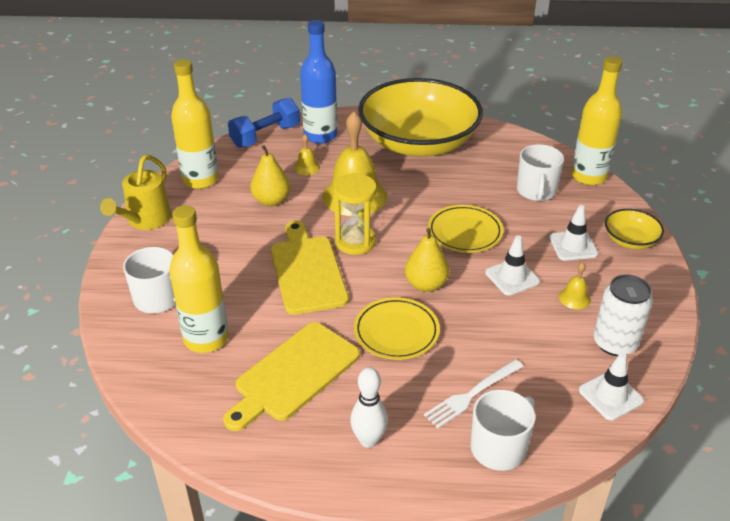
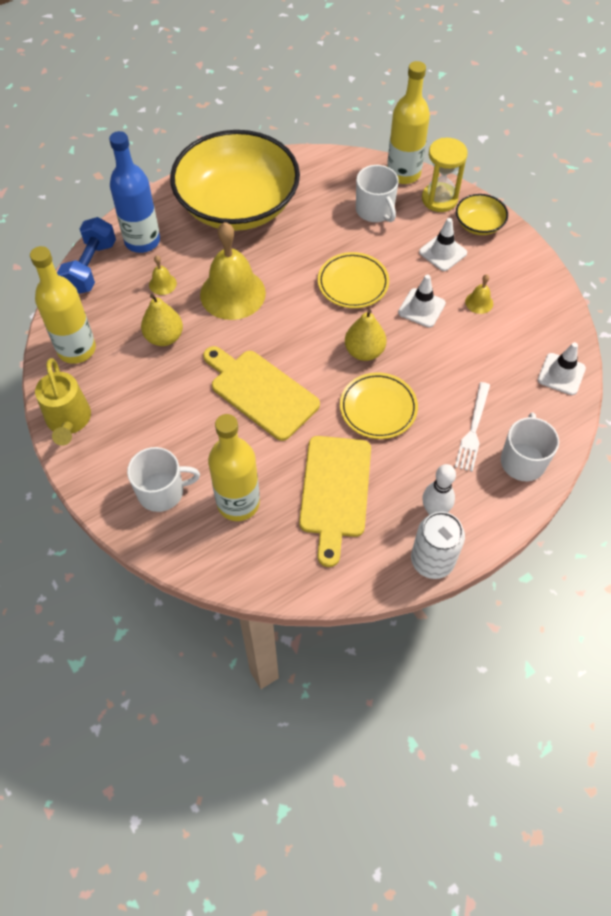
camera: 35 degrees left, 20 degrees up
yellow hourglass [333,173,377,255] -> yellow hourglass moved to [422,138,468,212]
white can [594,275,653,356] -> white can moved to [411,512,465,579]

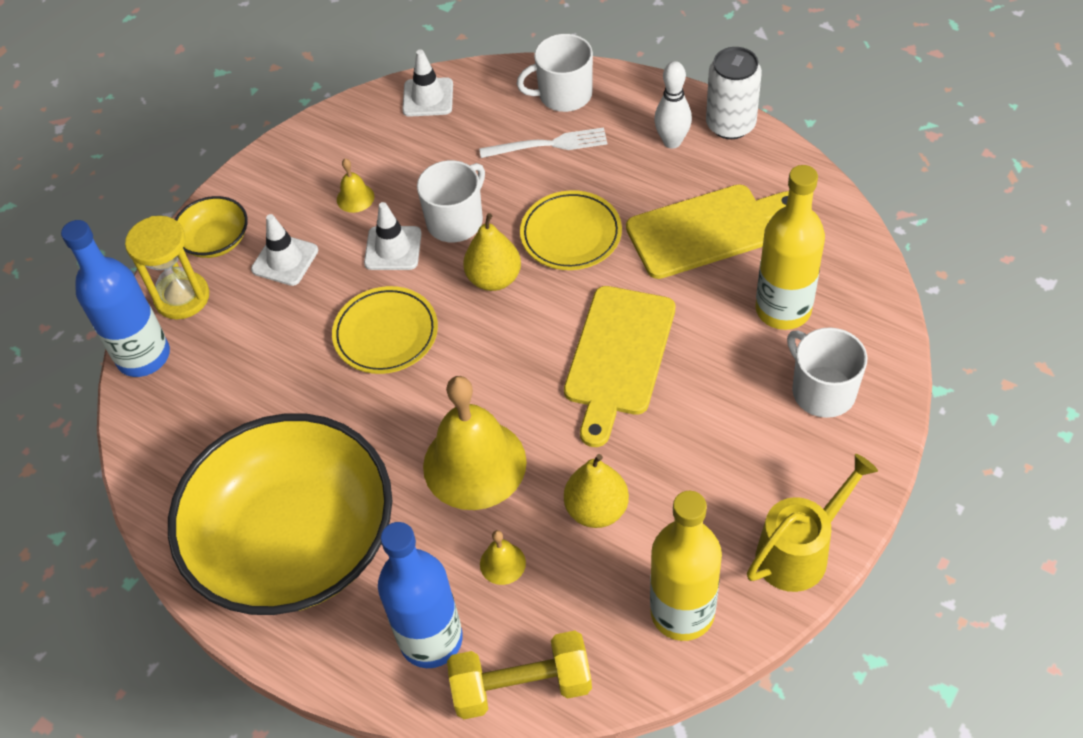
camera: 110 degrees left, 5 degrees down
blue dumbbell [57,217,116,294] -> yellow dumbbell [447,631,592,719]
white mug [356,165,399,222] -> white mug moved to [417,160,485,242]
yellow bottle [387,61,430,184] -> blue bottle [61,220,170,377]

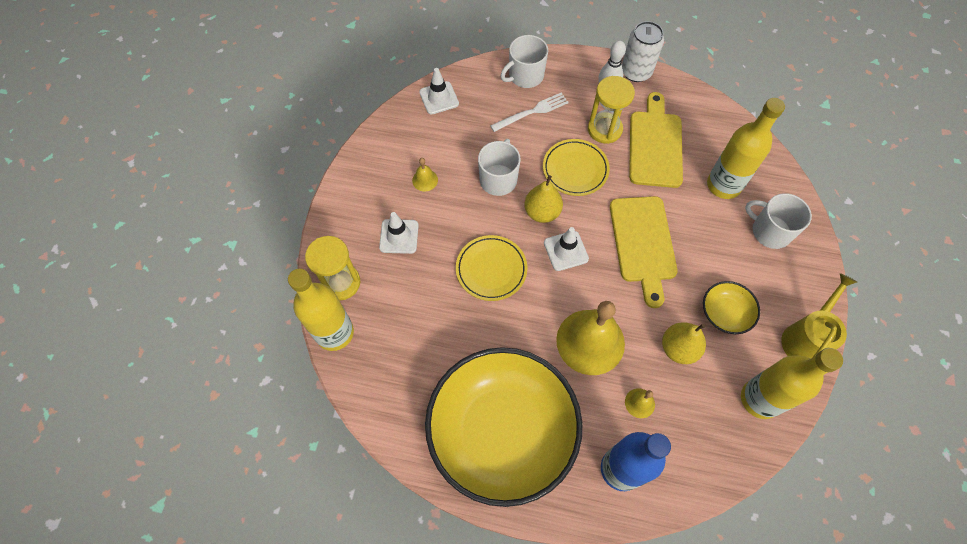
camera: 25 degrees left, 10 degrees up
blue bottle [61,220,170,377] -> yellow bottle [288,269,354,351]
yellow bowl [175,196,248,258] -> yellow bowl moved to [703,281,760,334]
white traffic cone [364,202,422,270] -> white traffic cone moved to [544,227,589,271]
yellow dumbbell [447,631,592,719] -> none
yellow cutting board [626,185,789,279] -> yellow cutting board turned 45 degrees counterclockwise [629,92,683,188]
none -> yellow hourglass [588,76,635,144]

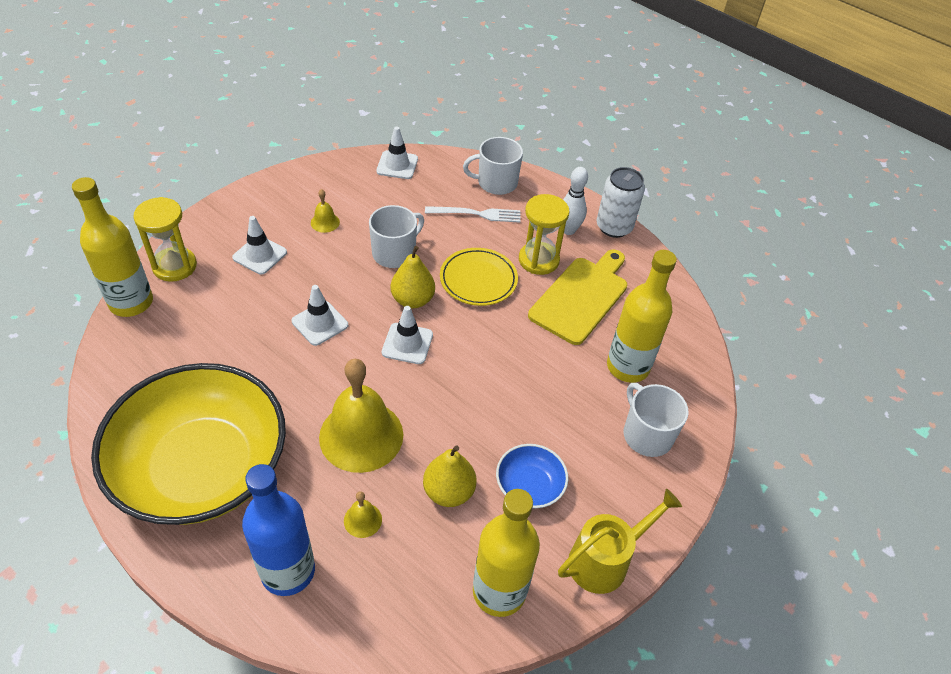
camera: 25 degrees right, 15 degrees down
yellow plate [456,235,527,301] -> white traffic cone [292,285,348,346]
yellow cutting board [610,196,678,308] -> none
yellow bowl [703,281,760,334] -> blue bowl [496,444,568,509]

